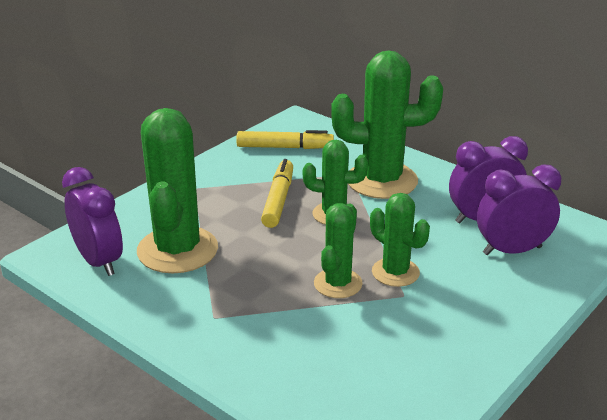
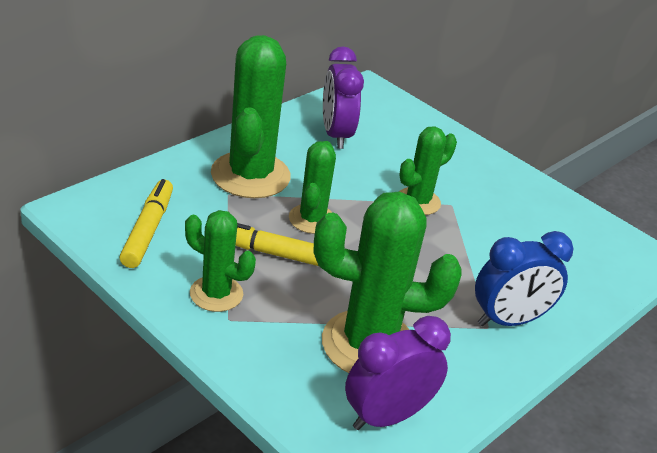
camera: 90 degrees left, 5 degrees up
green cactus [314,203,363,298] -> green cactus moved to [185,210,256,312]
purple clock [477,165,561,255] -> none
none -> blue clock [475,231,574,326]

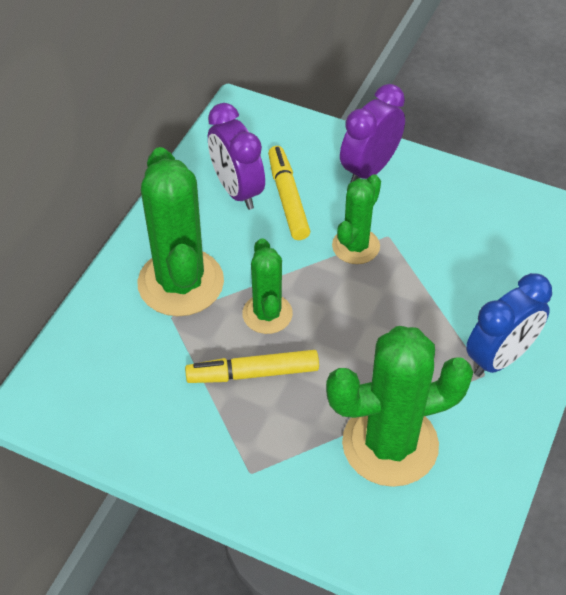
camera: 15 degrees left, 15 degrees up
yellow marker [119,179,173,268] -> yellow marker moved to [268,146,310,240]
green cactus [185,210,256,312] -> none
purple clock [345,316,451,430] -> purple clock moved to [340,84,405,183]

